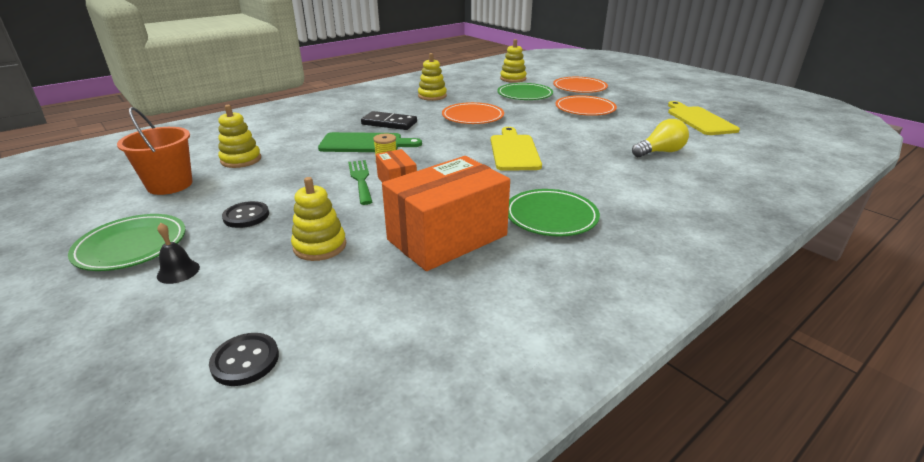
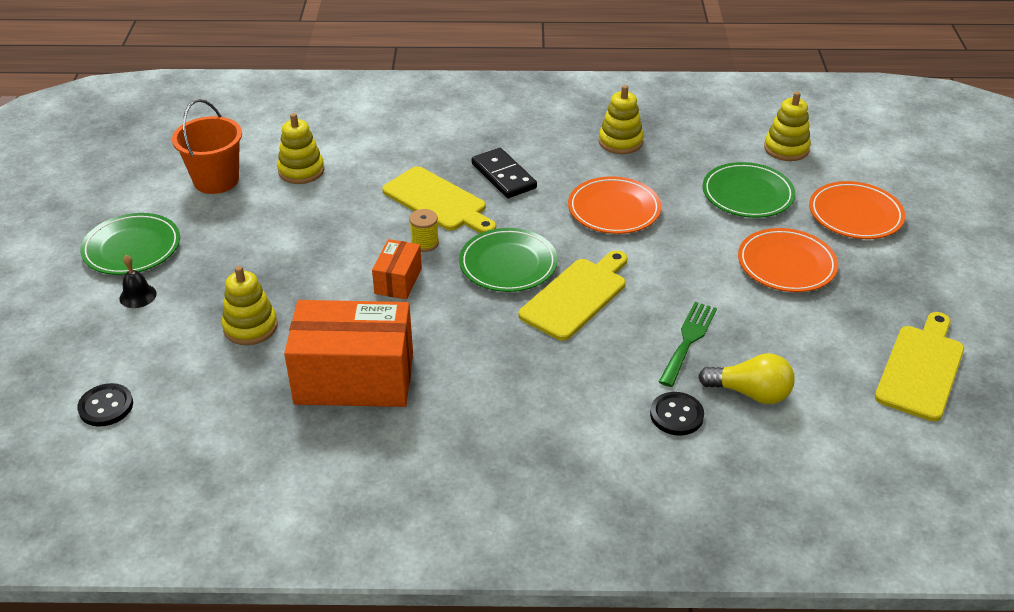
camera: 40 degrees right, 10 degrees up
black button [222,201,269,228] -> black button moved to [650,392,704,436]
green cutting board [318,132,422,152] -> yellow cutting board [382,166,496,233]
green fork [348,160,372,205] -> green fork moved to [659,302,717,387]
green plate [508,189,600,237] -> green plate moved to [459,228,558,292]

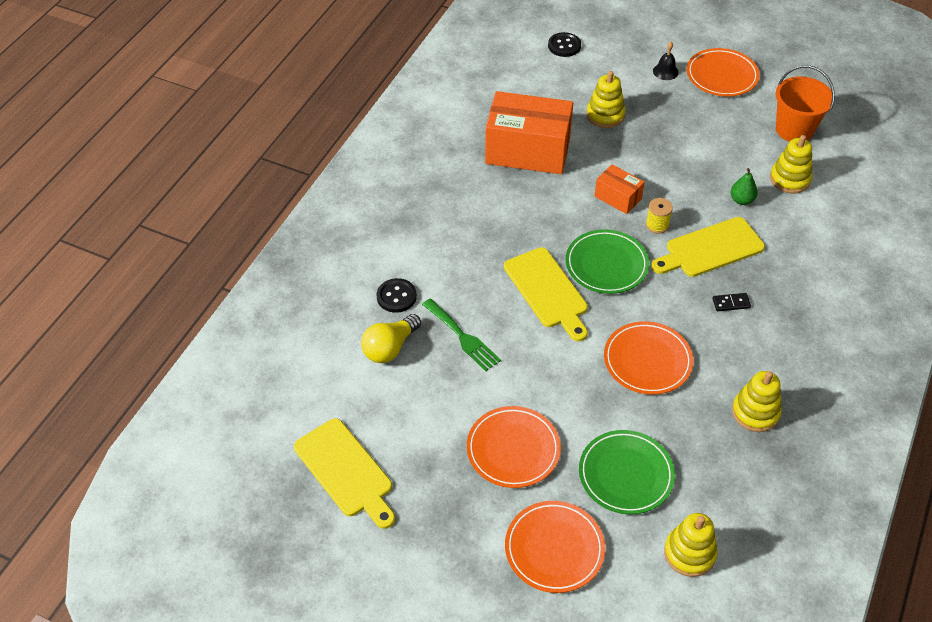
camera: 115 degrees right, 10 degrees up
green plate [80,213,180,275] -> orange plate [687,48,760,96]
orange box [284,300,413,407] -> orange box turned 75 degrees clockwise [485,91,573,174]
black domino [472,148,537,198] -> black domino [712,293,751,311], size x0.52
none -> green pear [731,168,758,205]

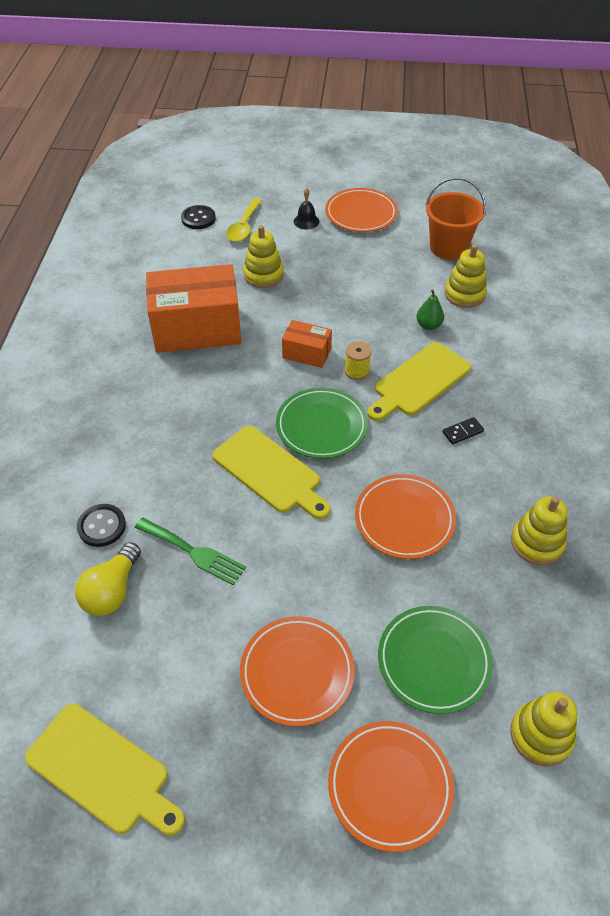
camera: 20 degrees left, 0 degrees up
none -> yellow spoon [226,198,262,242]

